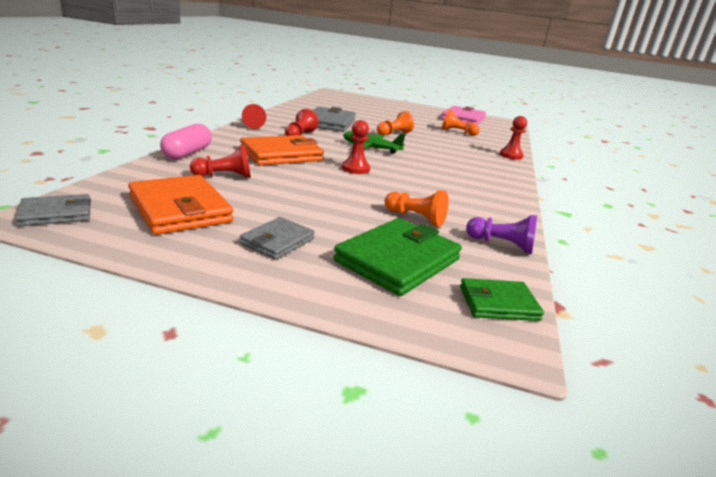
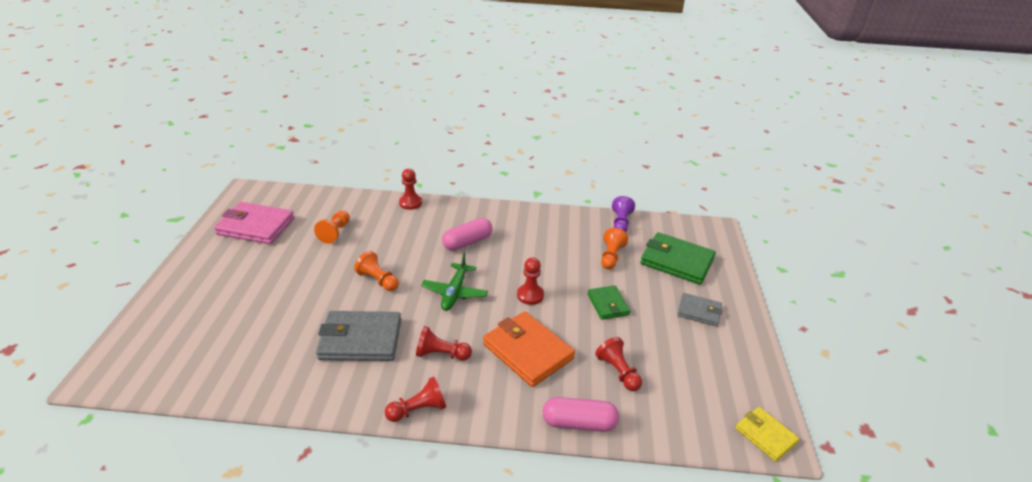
camera: 100 degrees left, 10 degrees up
grey wallet [15,194,91,226] -> yellow wallet [735,407,799,462]
orange wallet [128,175,234,235] -> none
green wallet [460,278,544,321] -> green wallet moved to [587,285,630,320]
none -> pink capsule [442,218,493,251]

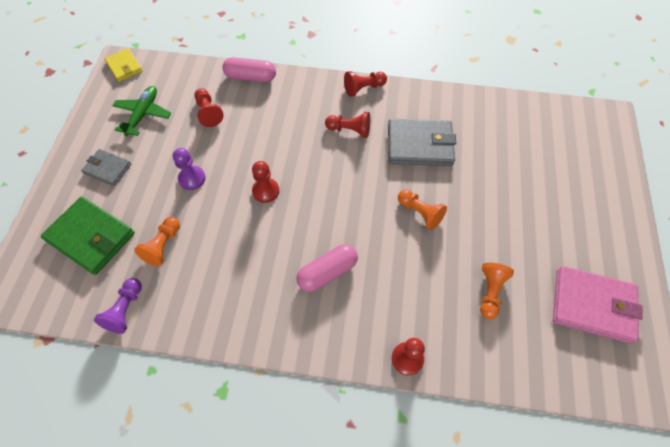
camera: 175 degrees left, 25 degrees up
green plane [421,253,488,311] -> green plane moved to [112,86,171,136]
orange wallet [483,311,575,387] -> none
green wallet [587,285,630,320] -> purple pawn [173,148,206,190]

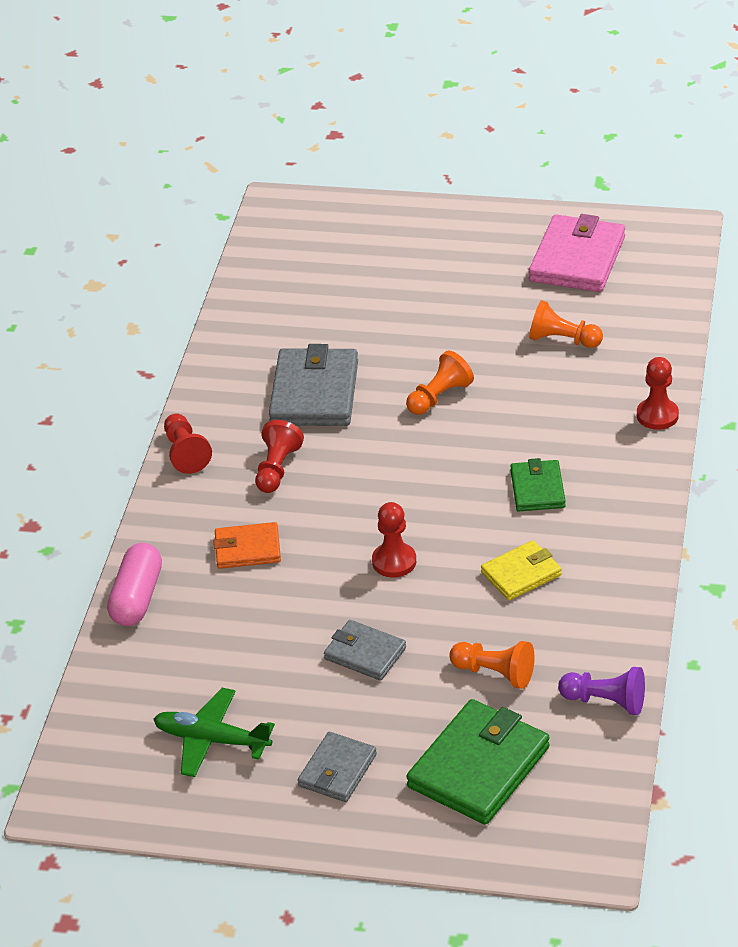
camera: 85 degrees left, 20 degrees down
yellow wallet [104,48,143,82] -> yellow wallet moved to [481,540,562,601]
purple pawn [173,148,206,190] -> grey wallet [324,620,406,681]
red pawn [195,88,224,127] -> none
pink capsule [296,244,358,292] -> green wallet [510,458,566,511]
none -> orange wallet [213,522,281,569]

